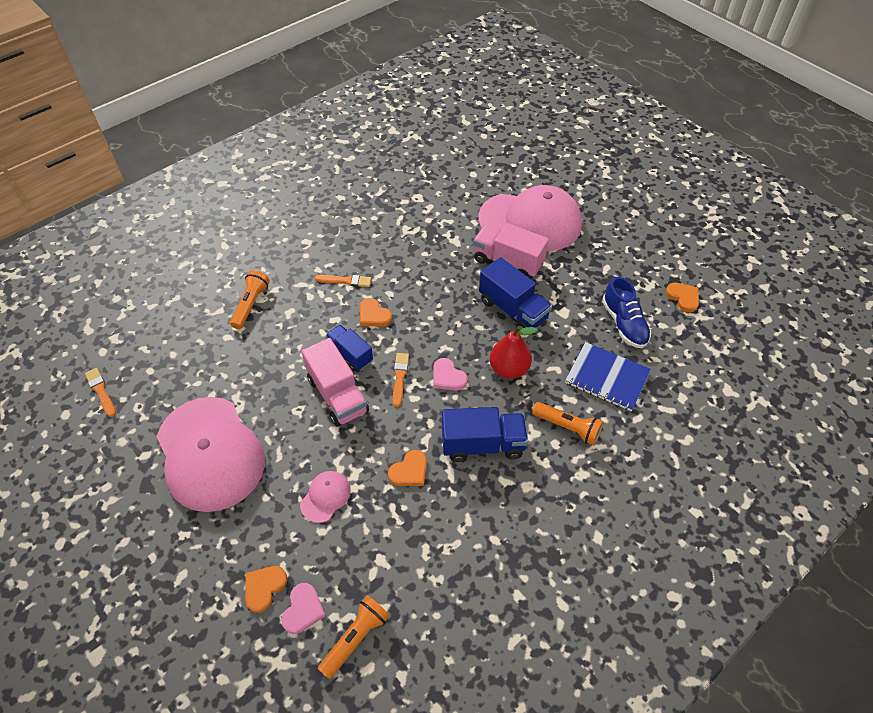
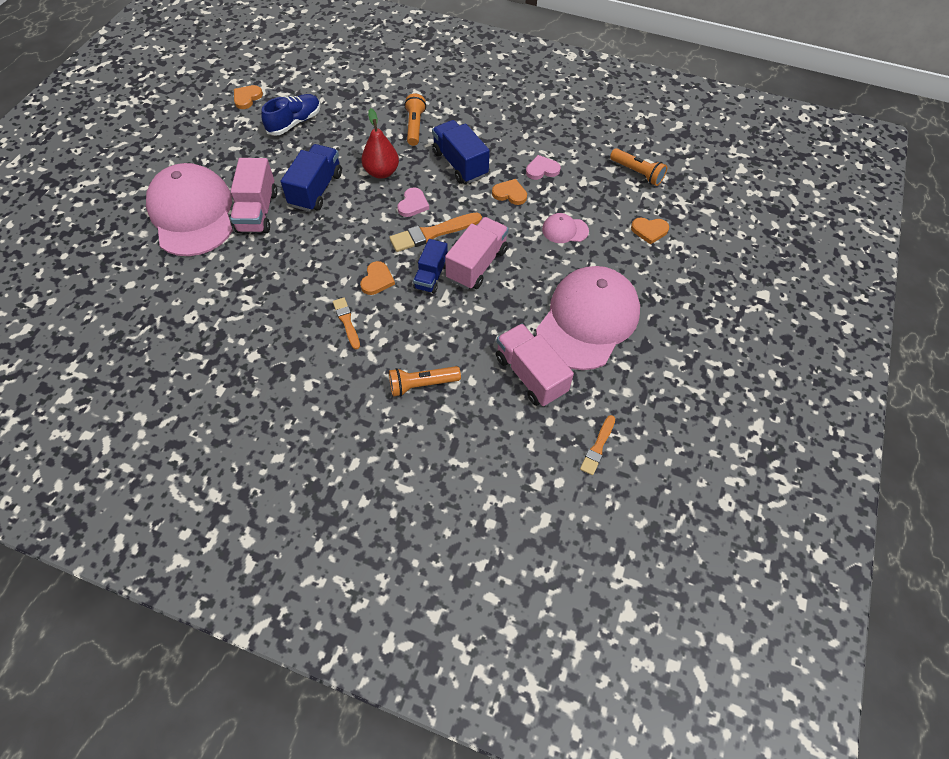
camera: 120 degrees left, 5 degrees up
pink heart [281,583,325,634] -> pink heart moved to [526,155,561,180]
orange flashlight [318,595,390,679] -> orange flashlight turned 150 degrees counterclockwise [610,148,667,186]
orange brush [393,353,409,407] -> orange brush [389,212,482,252], size x1.65
blue notebook [565,342,651,411] -> none
none -> pink truck [496,324,574,406]

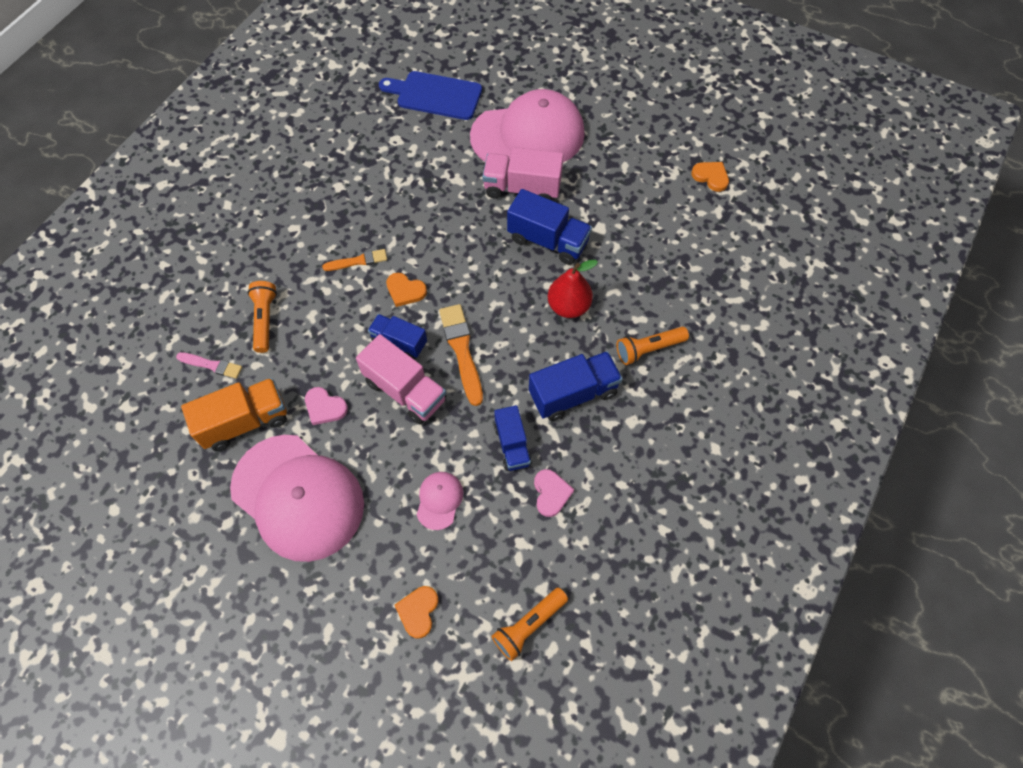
camera: 100 degrees right, 5 degrees up
blue shoe [261,94,321,136] -> none
pink heart [397,187,429,217] -> pink heart moved to [305,387,348,425]
orange flashlight [404,94,426,146] -> orange flashlight turned 150 degrees clockwise [617,327,689,365]
orange heart [492,179,527,205] -> blue truck [494,405,532,471]
pink truck [496,324,574,406] -> orange truck [181,378,287,451]
orange brush [580,415,615,475] -> none
none -> pink brush [176,352,242,379]
none -> blue cutting board [379,71,482,120]

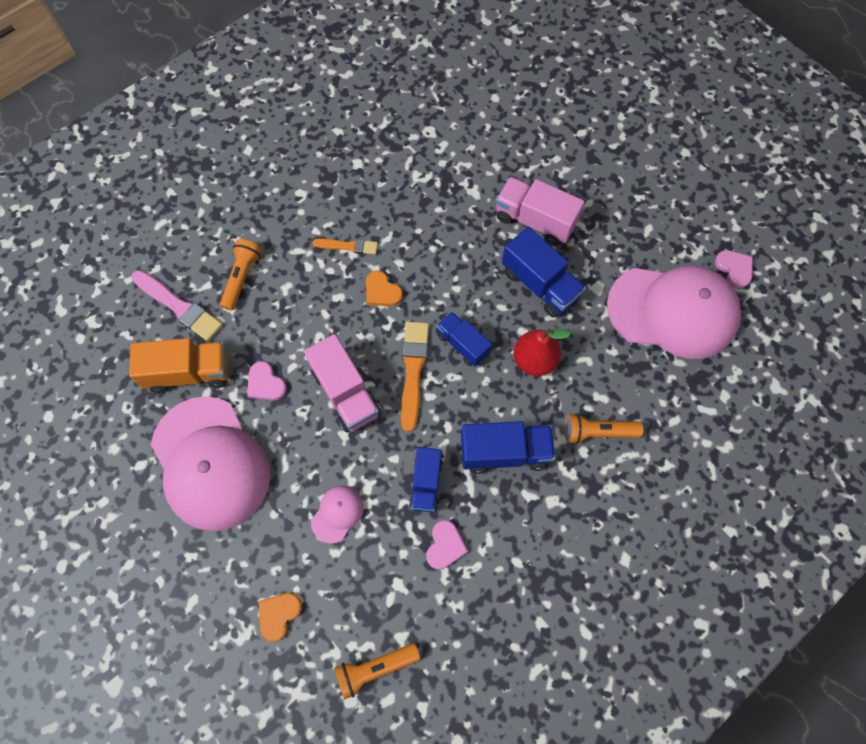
camera: 20 degrees right, 5 degrees up
pink brush [176,352,242,379] -> pink brush [131,270,223,341], size x1.65
blue truck [368,314,427,359] -> blue truck moved to [437,312,492,367]
blue cutting board [379,71,482,120] -> none
pink cap [470,89,585,162] -> pink cap moved to [607,266,741,359]
orange heart [691,162,729,192] -> pink heart [715,250,753,288]

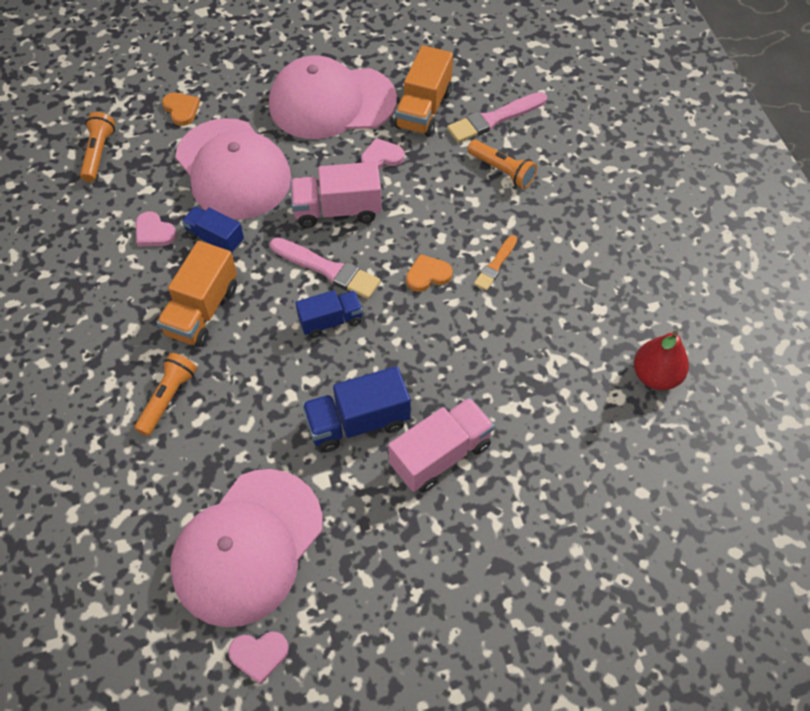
camera: 115 degrees right, 10 degrees down
pink cap [311,486,364,544] -> pink cap [175,118,291,220], size x2.41
orange brush [401,322,429,432] -> pink brush [270,237,381,299]
blue truck [461,421,556,474] -> orange truck [157,241,237,347]
red pear [514,328,571,376] -> red pear moved to [634,331,689,390]

